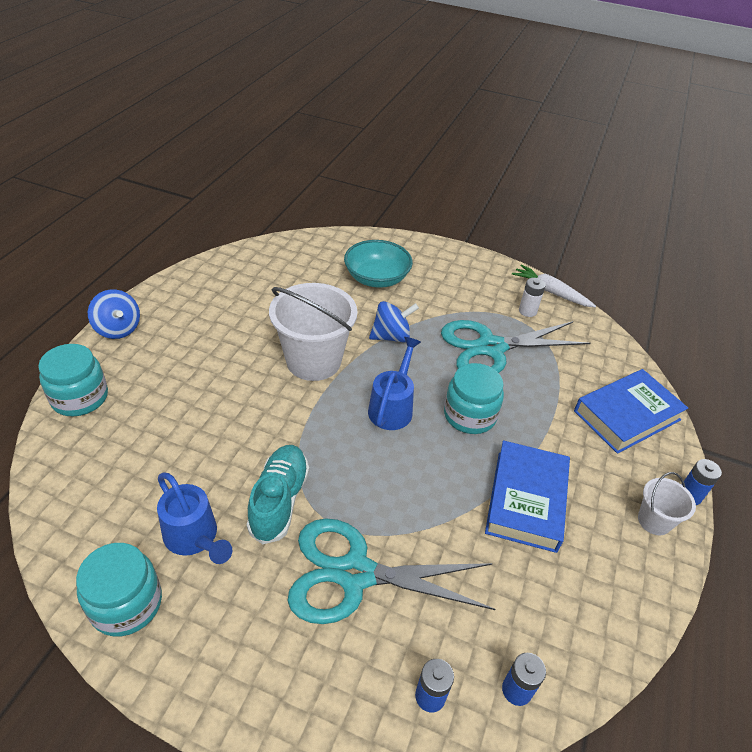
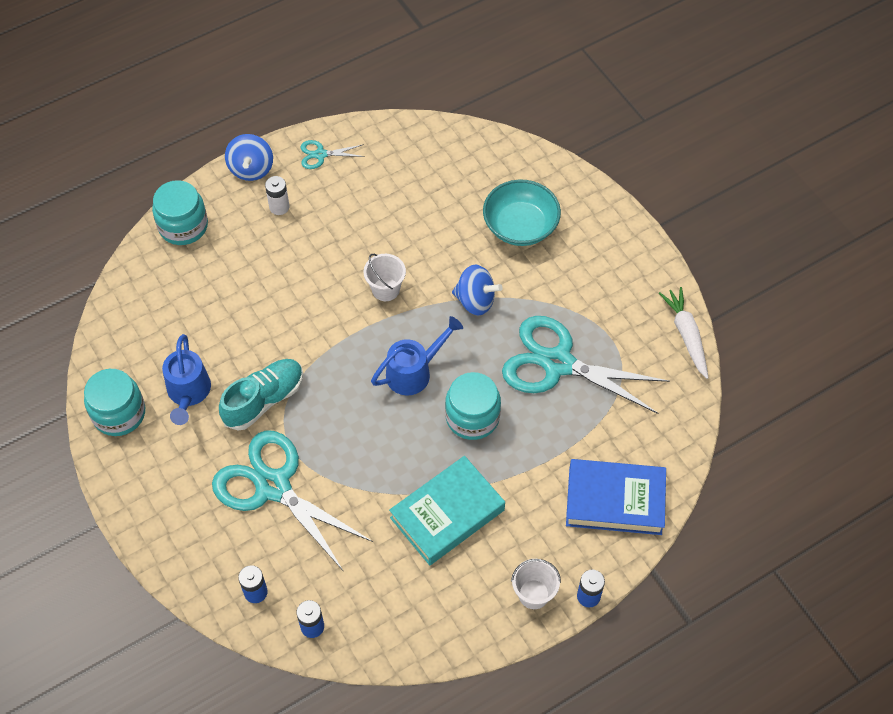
camera: 40 degrees right, 15 degrees up
white bucket [269,283,358,381] -> white bucket [363,254,406,301], size x0.50
blue book [485,440,570,553] -> turquoise book [389,456,505,565]
white battery [519,278,546,317] -> white battery moved to [265,176,289,215]
none -> turquoise scissors [301,140,365,169]

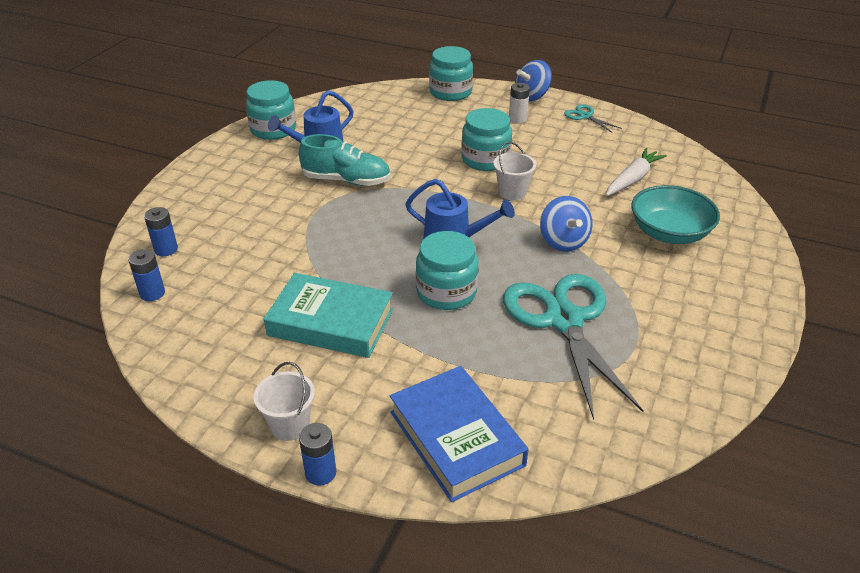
camera: 55 degrees right, 20 degrees down
turquoise scissors [212,430,373,571] -> none
white carrot [659,287,708,379] -> white carrot moved to [606,148,667,196]
none -> turquoise jar [461,108,512,171]

